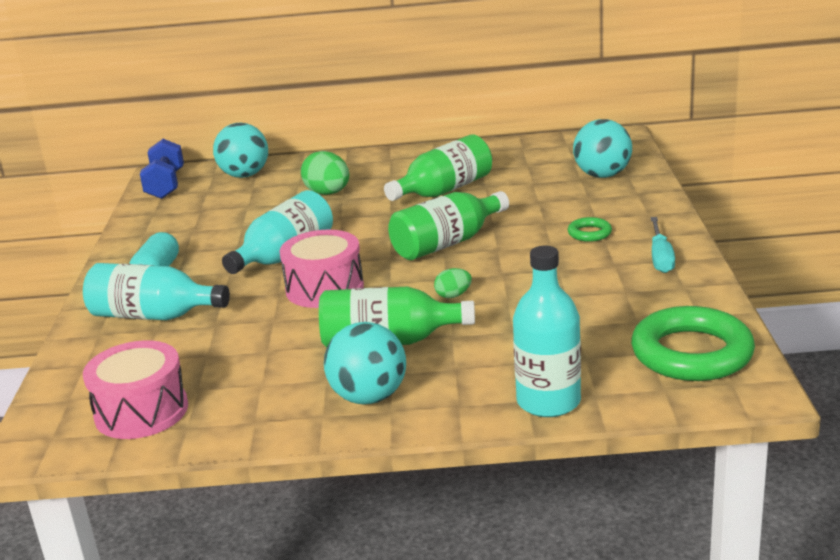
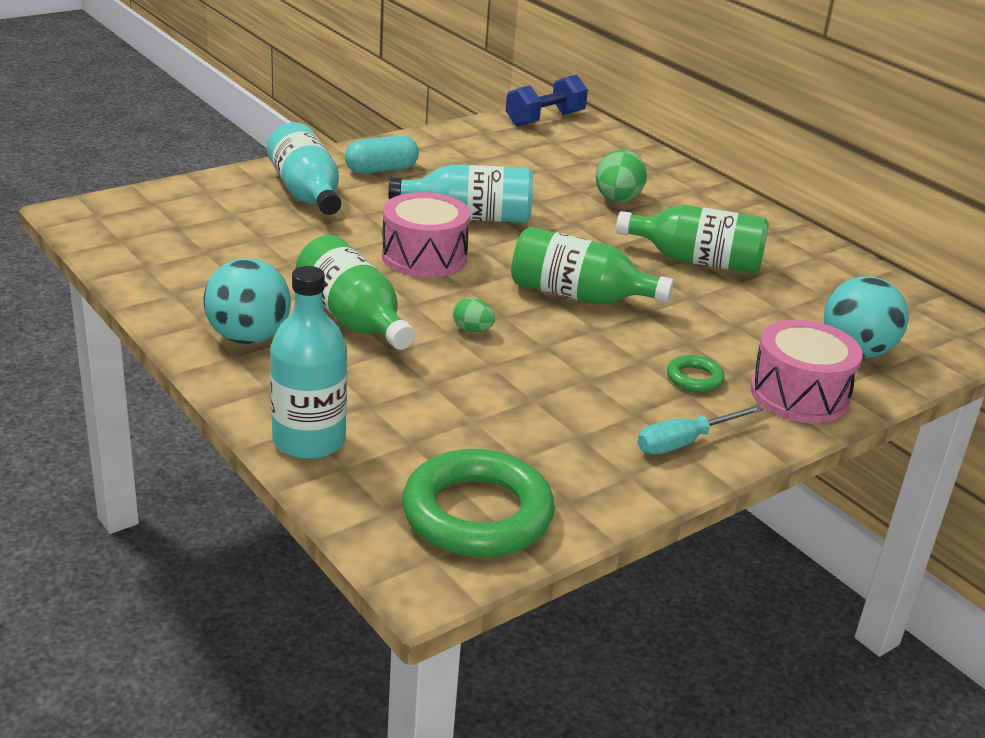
camera: 50 degrees right, 5 degrees up
pink drum [83,340,188,439] -> pink drum moved to [750,319,863,423]
turquoise ball [213,123,268,178] -> none

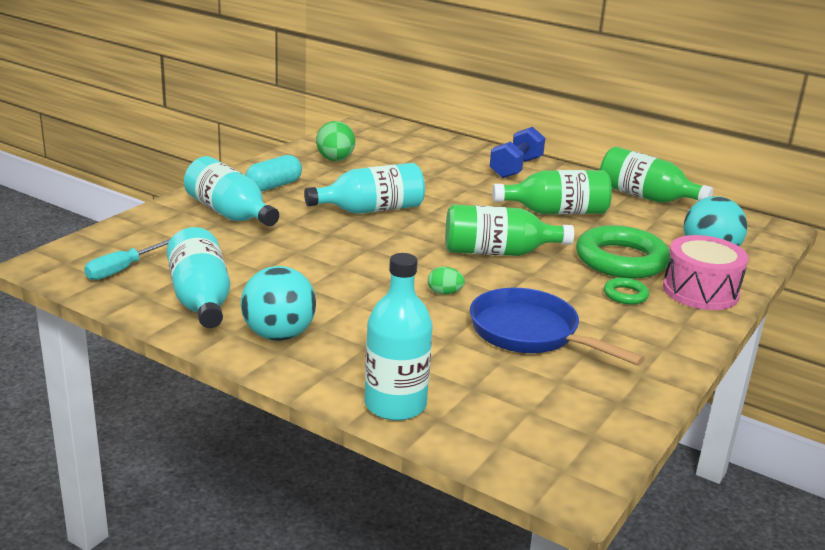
camera: 20 degrees left, 5 degrees down
green bottle [296,235,416,350] -> green bottle moved to [600,146,713,203]
pink drum [382,192,470,278] -> none
green ring [402,449,555,558] -> green ring moved to [576,225,670,279]
blue dumbbell [506,75,588,127] -> blue dumbbell moved to [489,127,545,178]
green egg [596,150,647,202] -> green egg moved to [316,121,355,161]
turquoise screwdriver [637,405,764,454] -> turquoise screwdriver moved to [84,239,170,280]
none -> turquoise bottle [167,227,230,328]
none -> blue pan [470,288,645,365]

